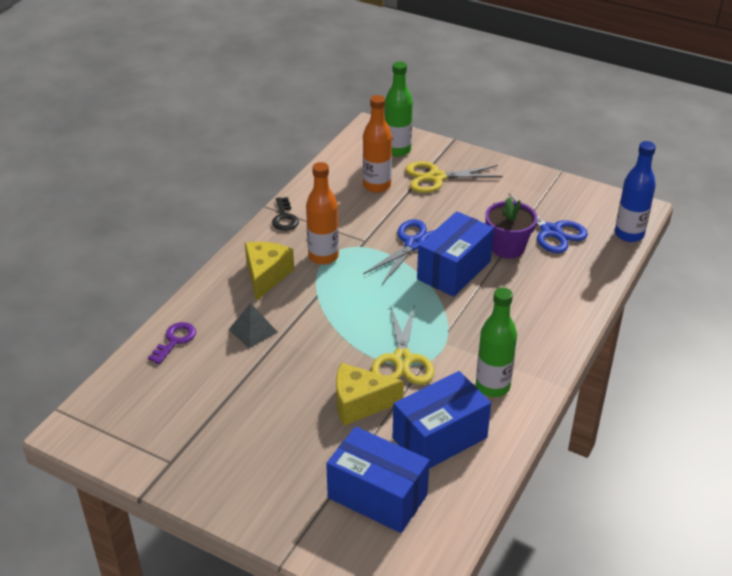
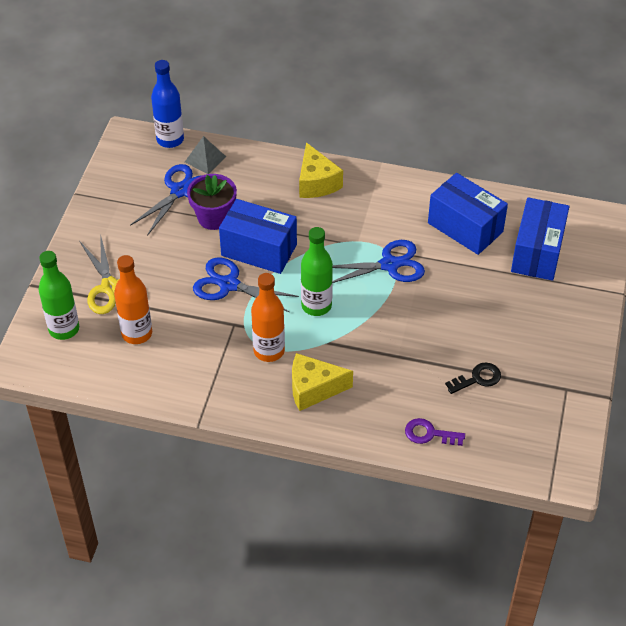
camera: 105 degrees left, 10 degrees up
grey pyramid [228,303,278,348] -> grey pyramid moved to [185,136,226,174]
black key [272,197,299,231] -> black key moved to [445,363,501,394]
yellow cheese [336,363,404,426] -> yellow cheese moved to [299,142,343,198]
yellow scissors [371,305,434,385] -> blue scissors [333,240,425,283]
green bottle [476,288,517,397] -> green bottle moved to [301,227,333,316]

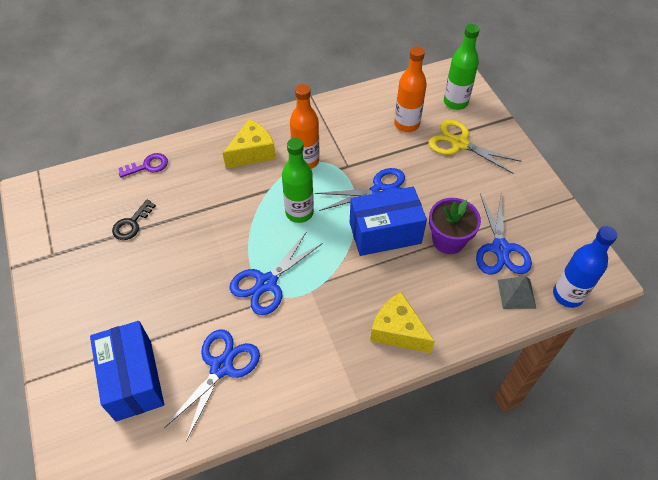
camera: 145 degrees right, 5 degrees up
blue box [428,173,508,255] -> blue scissors [164,330,260,441]

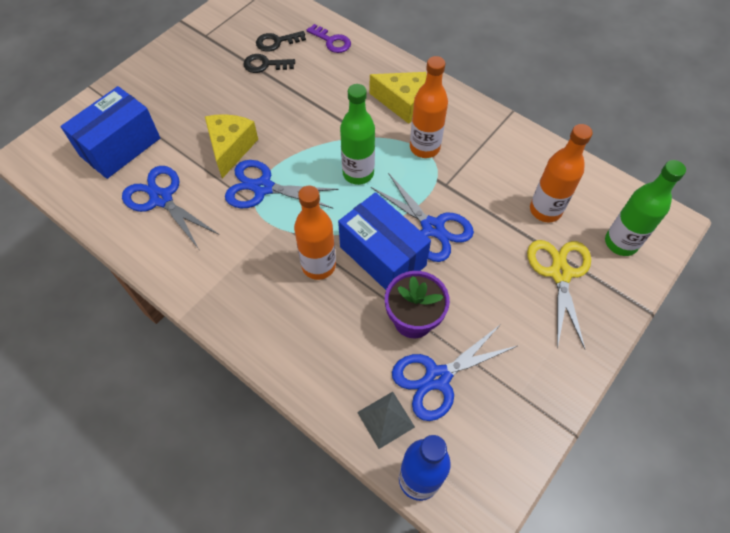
camera: 60 degrees right, 5 degrees up
blue scissors [164,330,260,441] -> blue scissors turned 135 degrees counterclockwise [122,166,219,249]
yellow cheese [370,292,435,353] -> yellow cheese moved to [205,114,258,178]
none -> black key [256,31,306,52]
none -> orange bottle [294,185,336,280]

